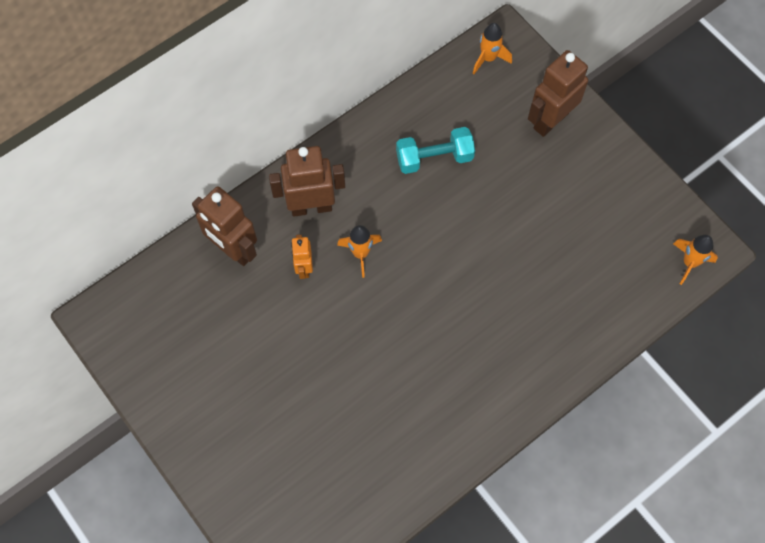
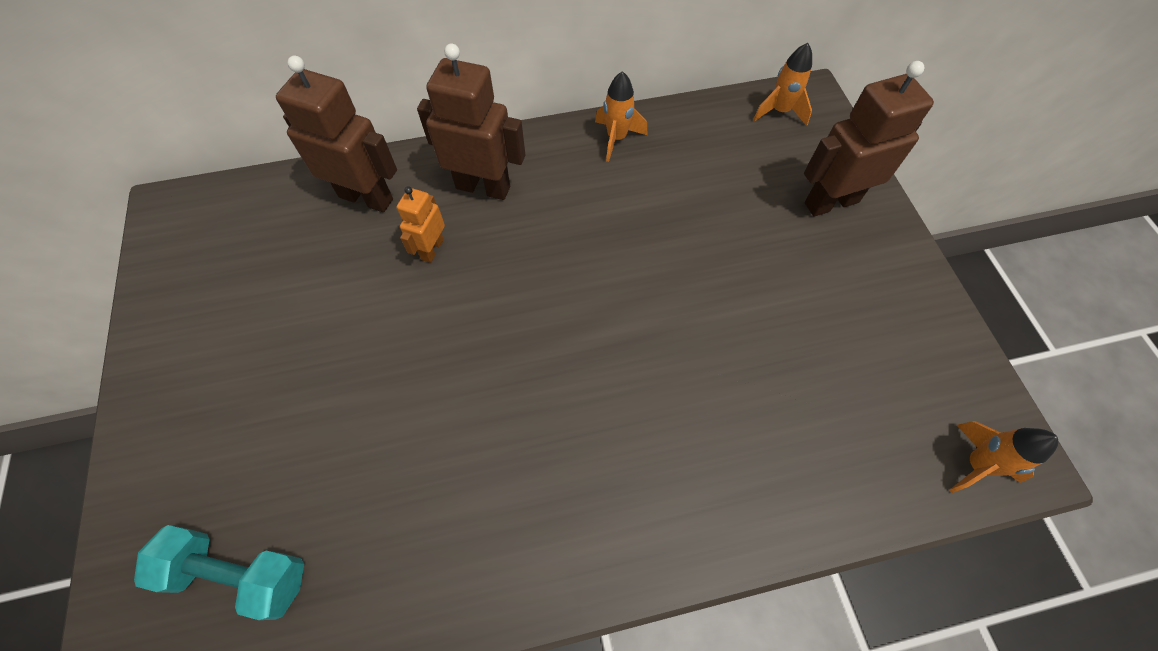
camera: 25 degrees right, 5 degrees down
brown robot [192,186,257,266] -> brown robot turned 135 degrees clockwise [276,56,397,212]
orange rocket [337,225,382,278] -> orange rocket moved to [595,71,647,162]
turquoise dumbbell [396,127,475,174] -> turquoise dumbbell moved to [134,525,304,620]

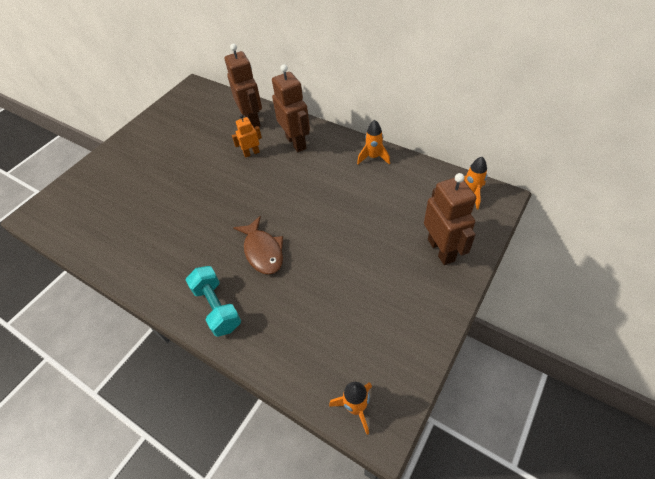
camera: 50 degrees right, 10 degrees down
turquoise dumbbell [134,525,304,620] -> turquoise dumbbell moved to [186,266,241,337]
brown robot [804,61,934,217] -> brown robot turned 45 degrees clockwise [424,173,476,265]
none -> brown fish [233,216,283,275]

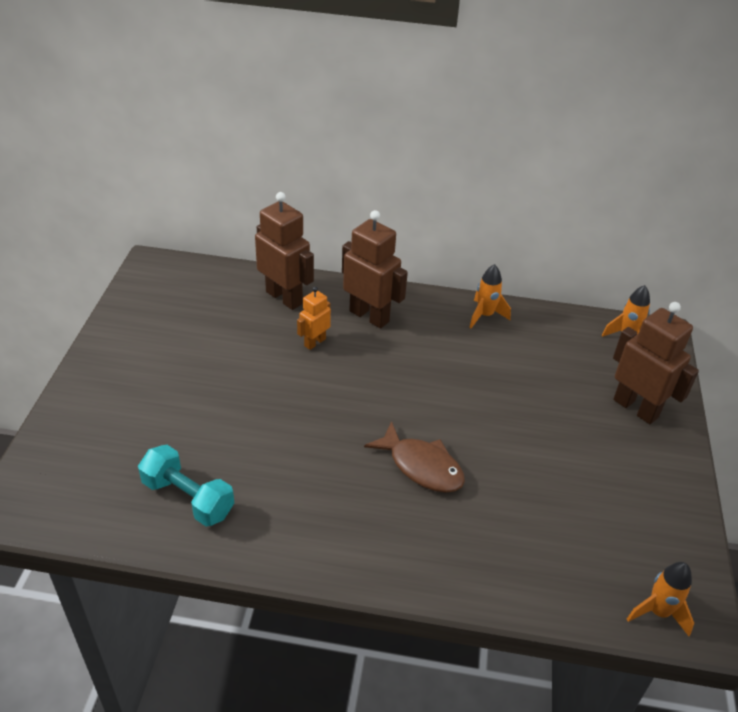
camera: 30 degrees left, 10 degrees down
turquoise dumbbell [186,266,241,337] -> turquoise dumbbell moved to [138,445,234,526]

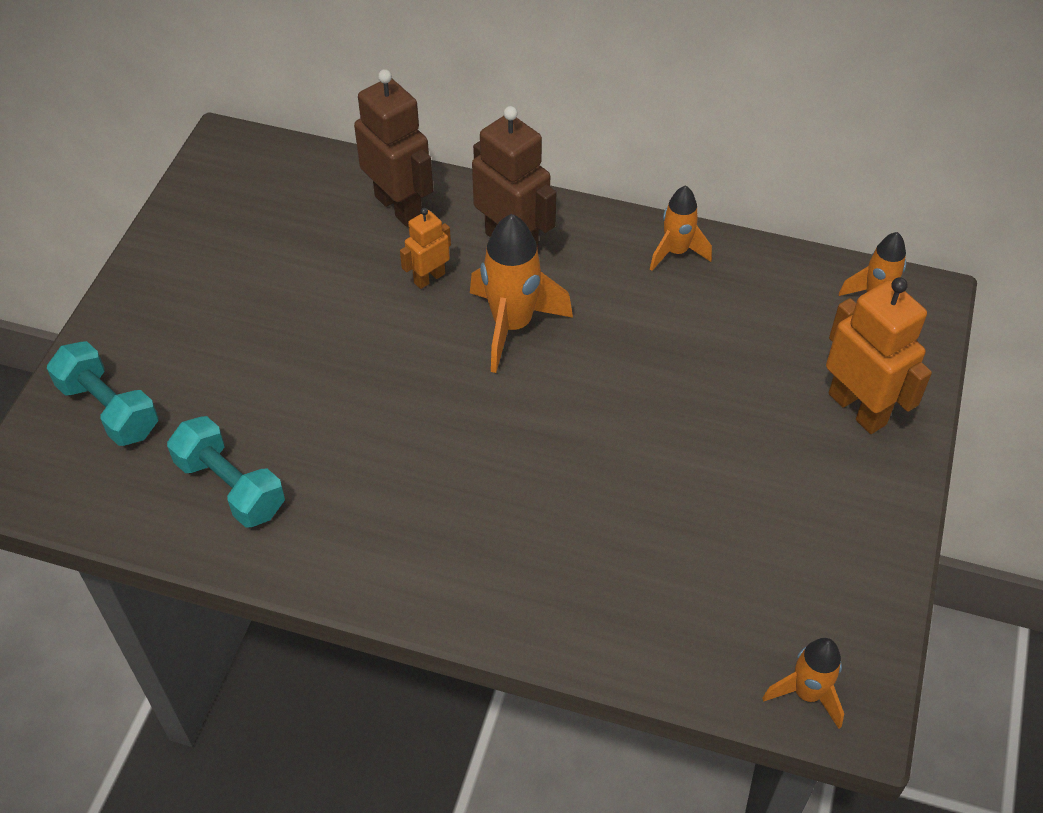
camera: 10 degrees right, 10 degrees up
brown fish [364,421,465,493] -> none
brown robot [613,302,699,424] -> orange robot [826,277,932,434]
none -> turquoise dumbbell [47,341,158,446]
none -> orange rocket [470,214,573,373]

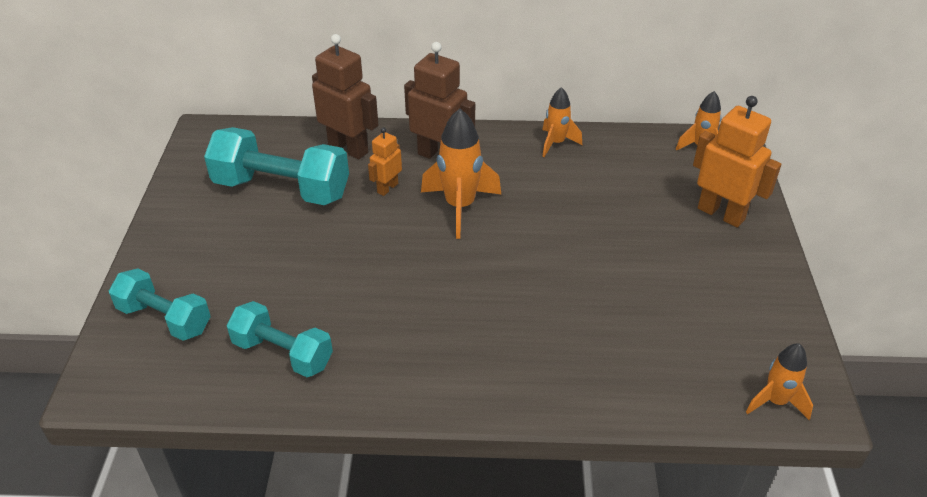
camera: 15 degrees left, 10 degrees down
none -> turquoise dumbbell [204,127,349,205]

